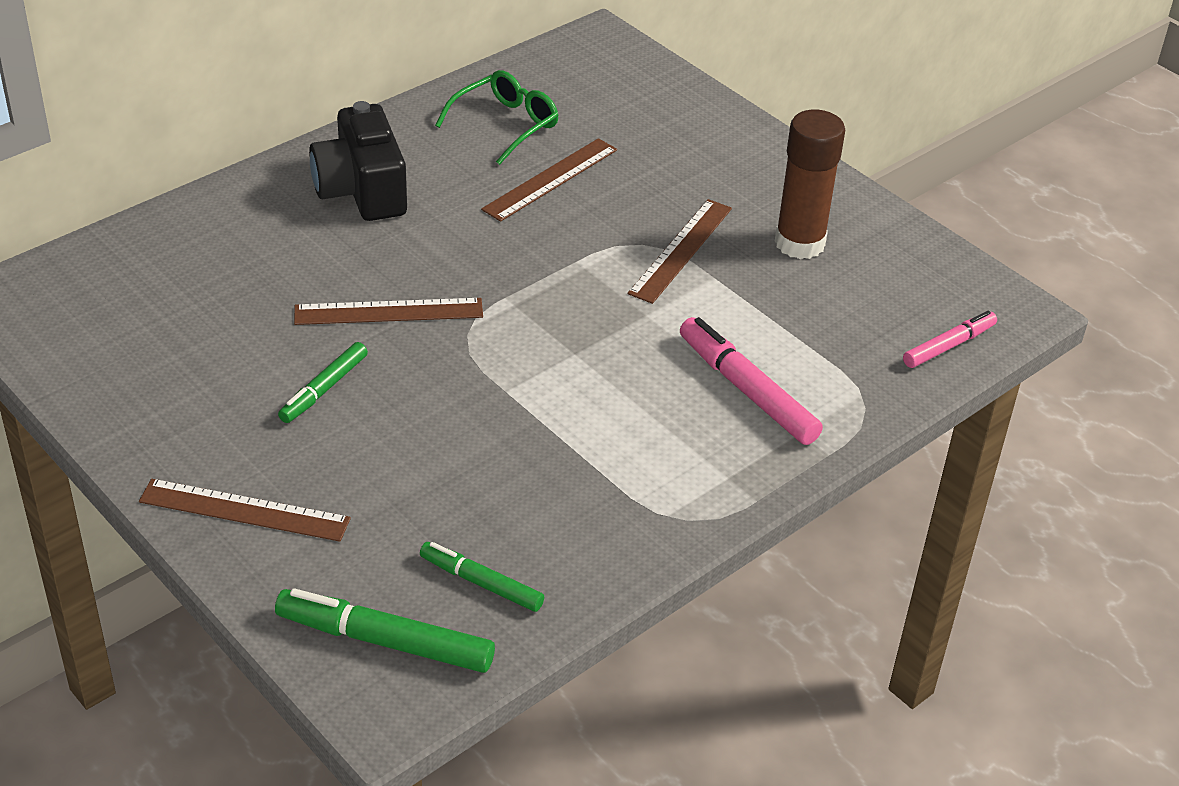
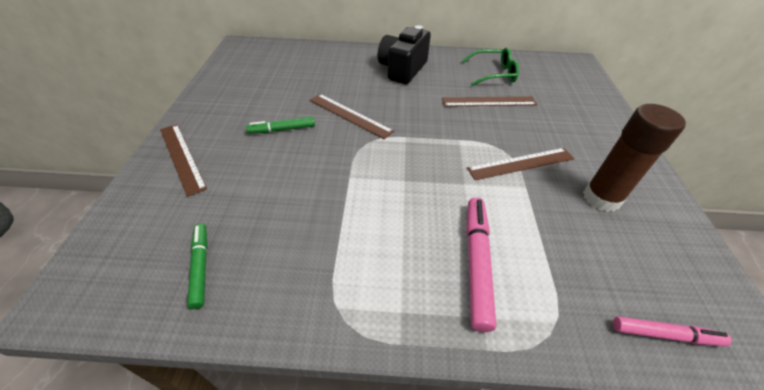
camera: 45 degrees right, 5 degrees up
green marker [275,588,495,673] -> none

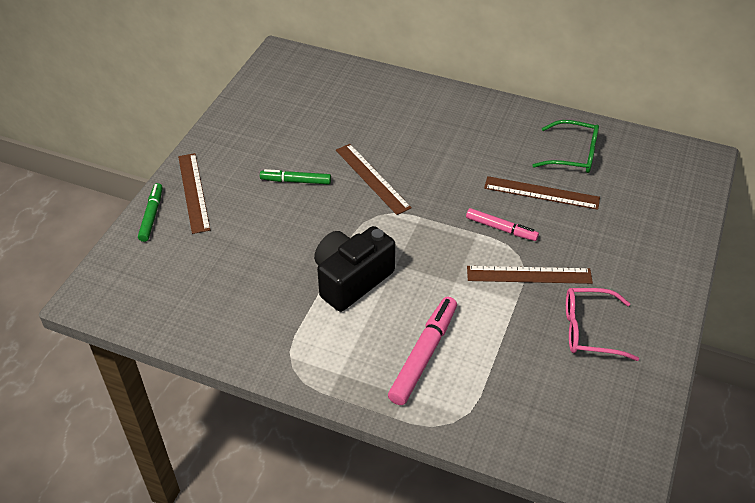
camera: 20 degrees right, 0 degrees up
green marker [187,224,207,309] -> green marker moved to [138,183,163,242]
black camera [378,25,431,84] -> black camera moved to [314,226,395,312]
brown glue stick [583,104,686,212] -> pink glasses [566,288,639,361]
pink marker [613,316,732,346] -> pink marker moved to [466,208,539,241]

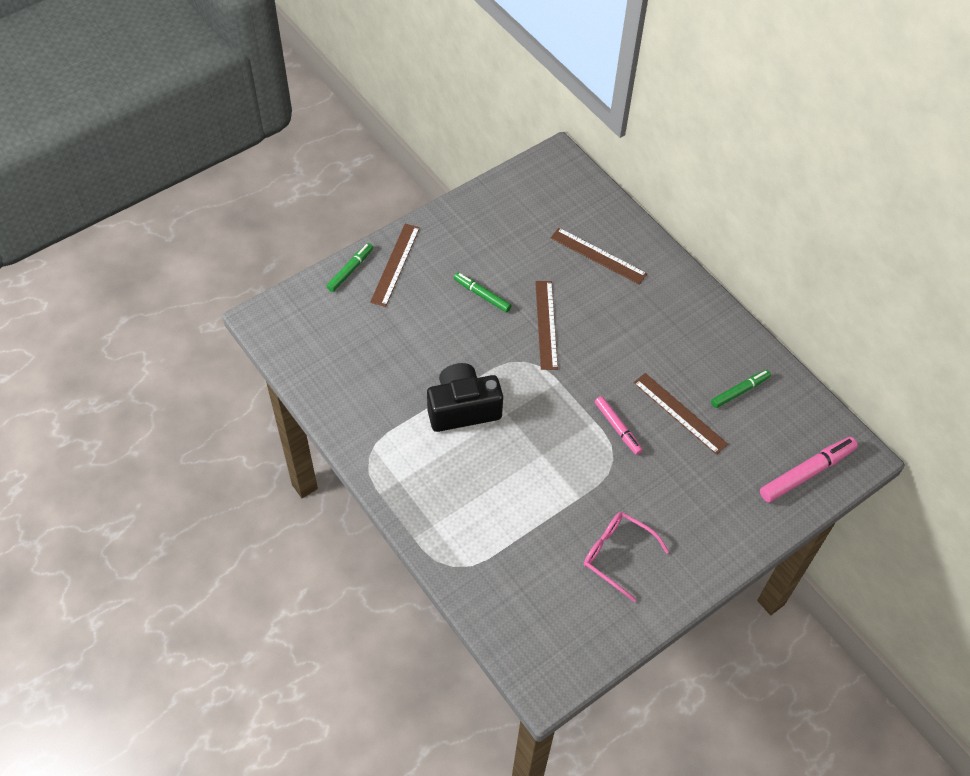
camera: 30 degrees right, 10 degrees up
pink marker [388,297,457,405] -> pink marker moved to [760,437,858,502]
brown ruler [467,266,593,284] -> brown ruler moved to [550,228,647,285]
green glasses [532,120,599,173] -> green marker [711,370,771,408]

